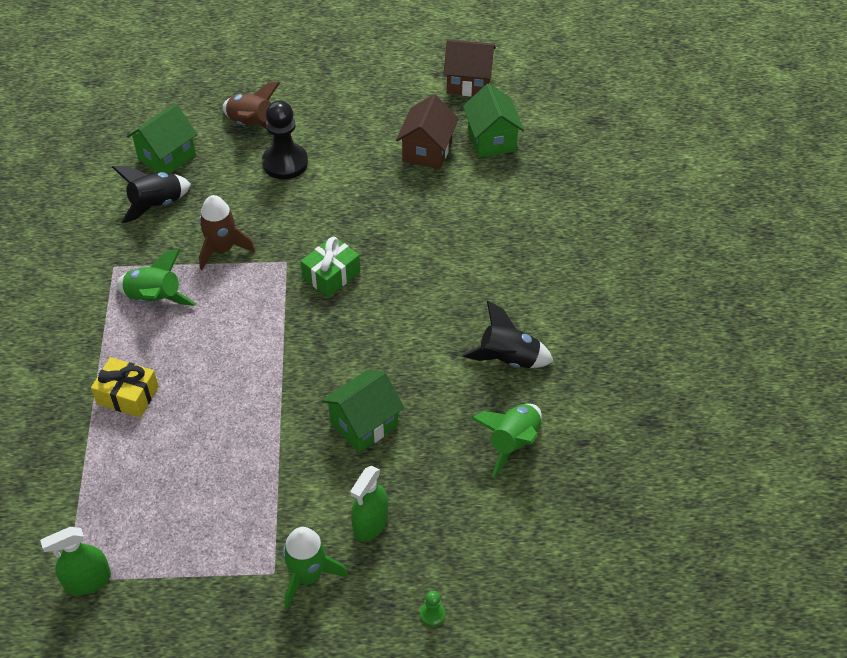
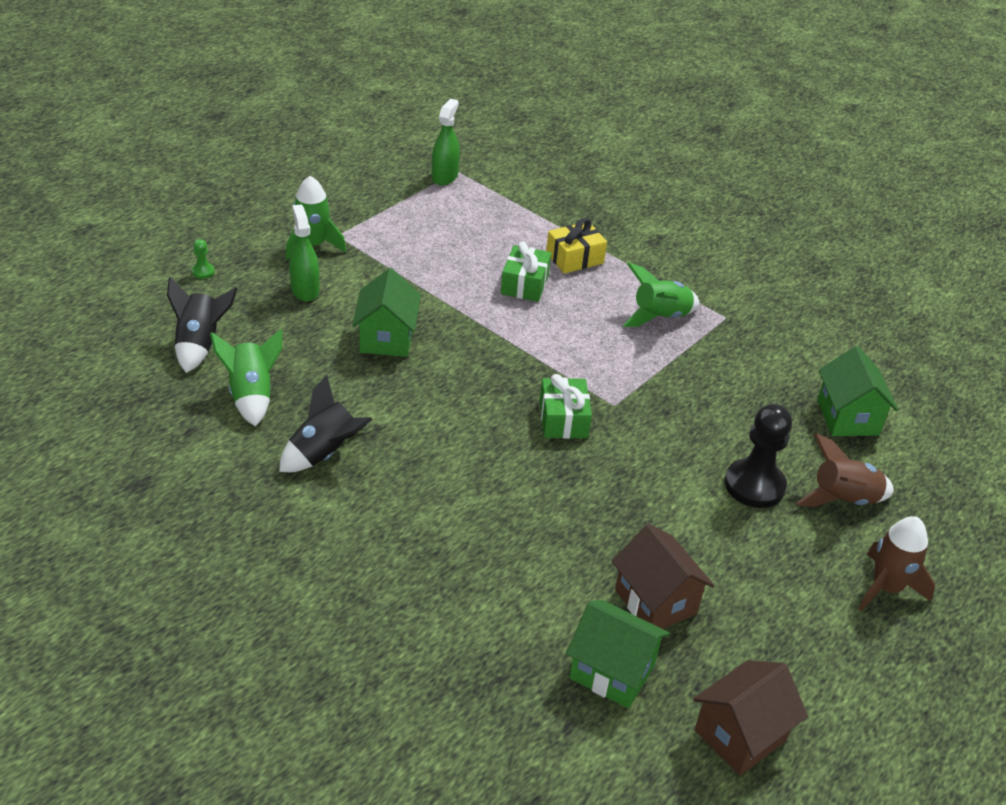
camera: 130 degrees right, 10 degrees down
black rocket [112,166,191,224] -> black rocket moved to [167,277,238,373]
brown rocket [199,195,255,270] -> brown rocket moved to [859,516,935,611]
none -> green gift [501,242,551,302]

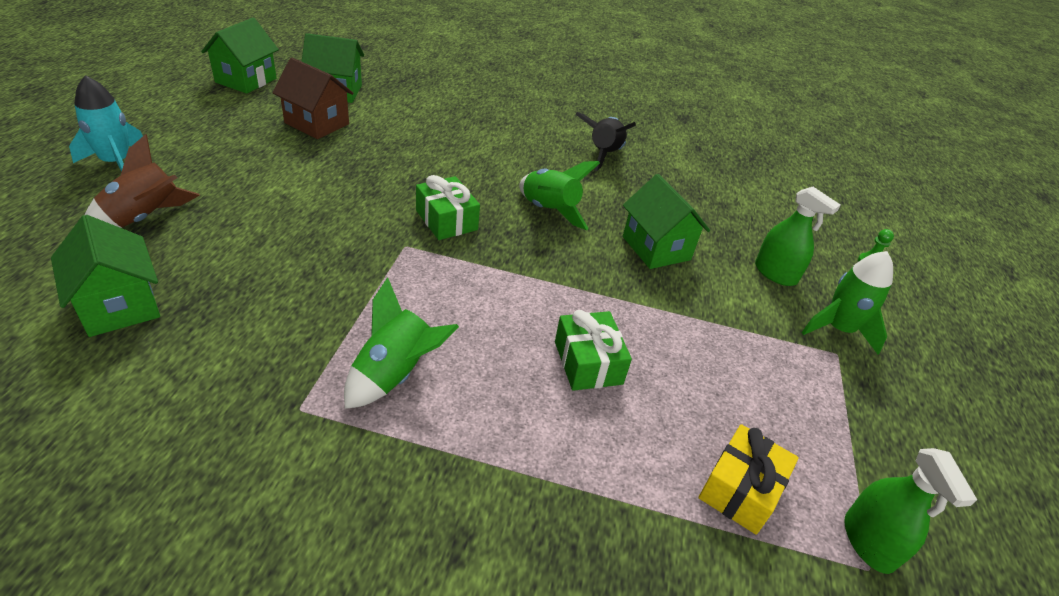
camera: 150 degrees right, 0 degrees up
black rocket [167,277,238,373] -> none
green rocket [210,329,282,427] -> green rocket moved to [519,161,600,230]
yellow gift [546,218,607,274] -> yellow gift moved to [699,424,799,535]
brown house [693,660,808,776] -> green house [201,18,279,94]
black pawn [725,404,792,508] -> none
brown rocket [859,516,935,611] -> turquoise rocket [69,75,143,172]

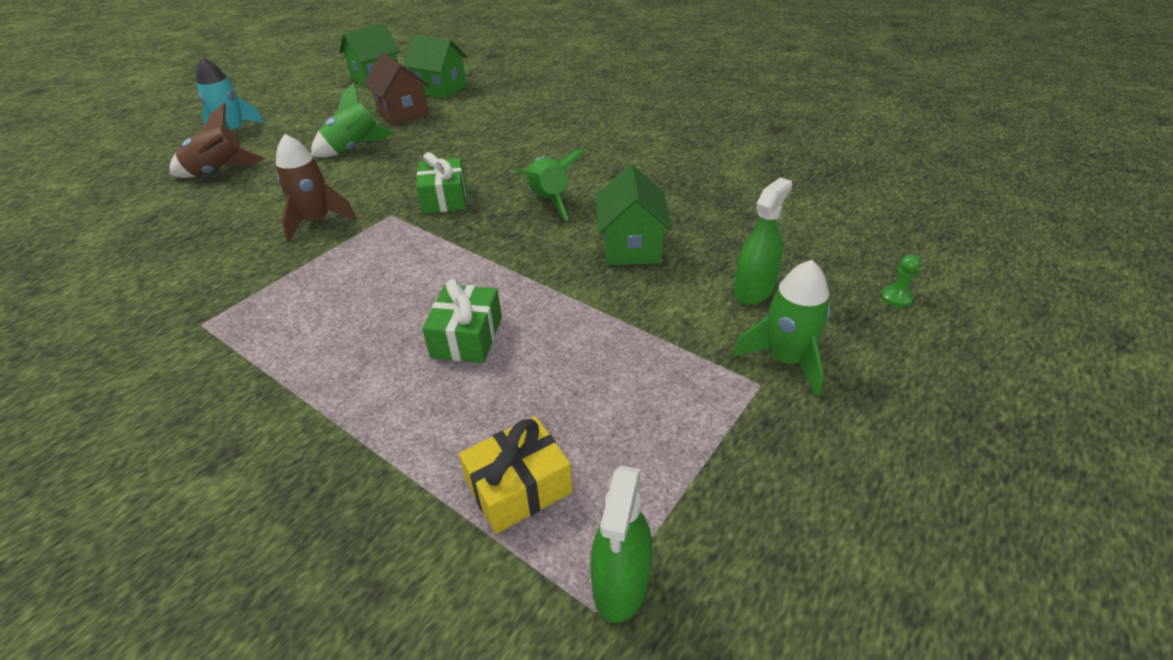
camera: 30 degrees right, 0 degrees up
green house [51,215,160,337] -> none
green rocket [344,277,459,409] -> green rocket moved to [311,82,394,158]
black rocket [575,112,636,171] -> none
green spray bottle [755,187,840,286] -> green spray bottle turned 120 degrees counterclockwise [734,177,793,305]
none -> brown rocket [276,134,356,242]

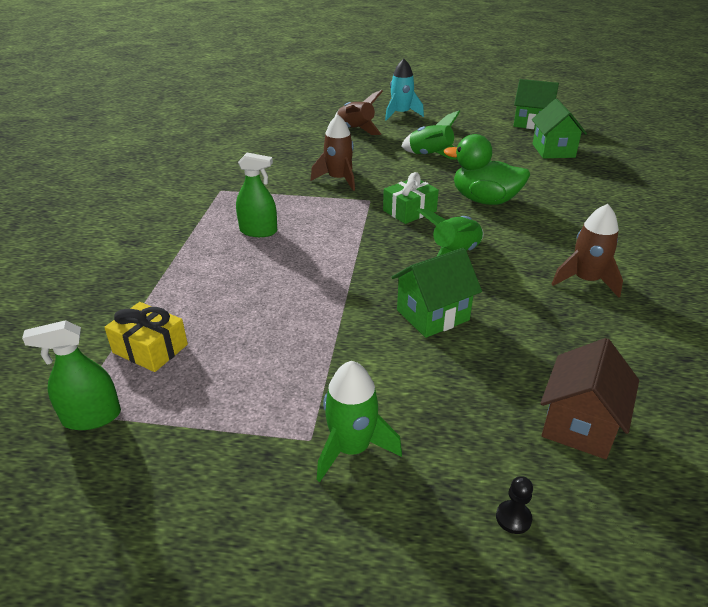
camera: 60 degrees right, 5 degrees down
brown house [364,52,430,126] -> brown house moved to [540,338,639,459]
green gift [422,279,502,363] -> none
green spray bottle [734,177,793,305] -> green spray bottle moved to [236,153,277,237]
green pawn [881,255,920,307] -> black pawn [496,476,533,534]
none -> green duck [444,134,530,205]
none -> brown rocket [552,204,623,298]

